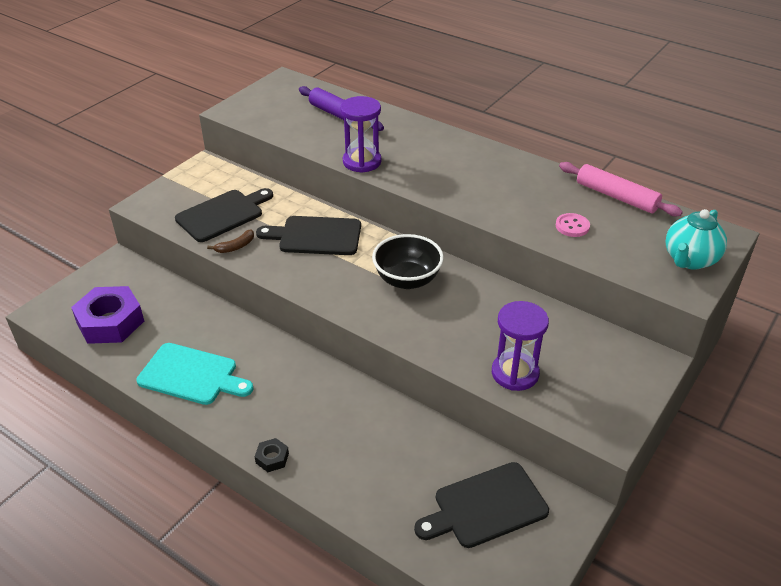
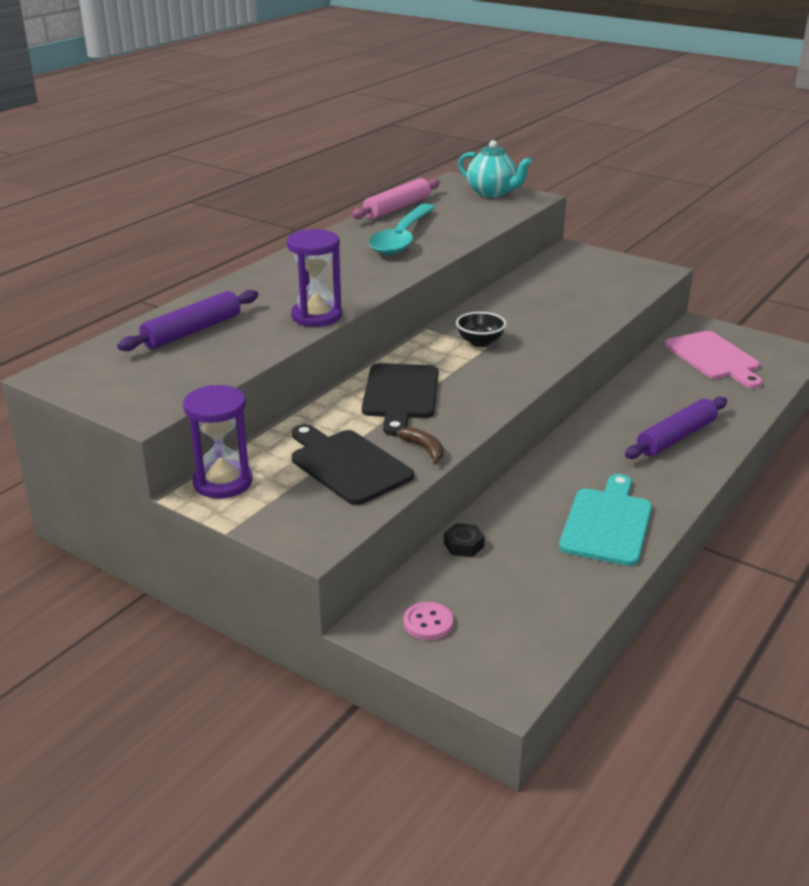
camera: 90 degrees left, 10 degrees down
purple nut [71,286,144,344] -> none
black nut [255,438,289,472] -> black nut moved to [444,523,485,557]
black bowl [372,234,444,289] -> black bowl [456,312,506,347], size x0.64
black cutting board [414,462,549,548] -> pink cutting board [665,331,763,388]
purple hourglass [492,301,549,391] -> purple hourglass moved to [183,385,252,499]
pink button [556,213,590,237] -> pink button moved to [404,602,453,640]
none -> turquoise spoon [369,204,436,255]
none -> purple rolling pin [625,397,727,459]

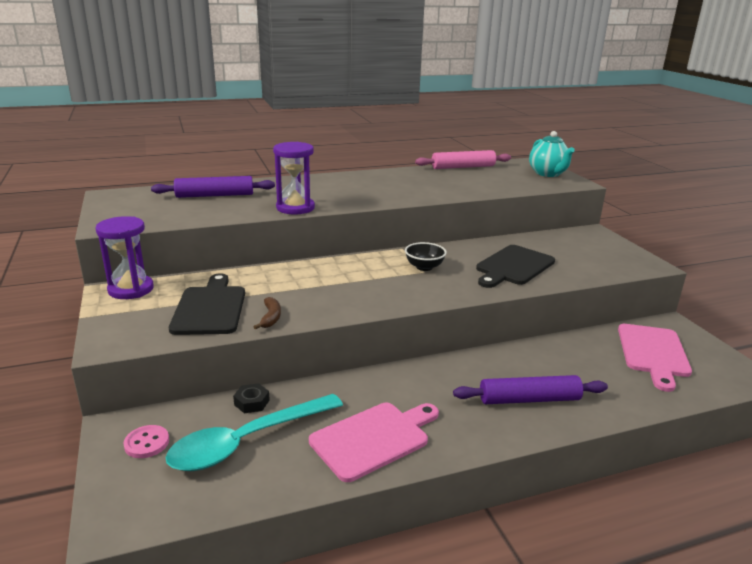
camera: 35 degrees right, 5 degrees down
black cutting board [362,363,439,436] -> black cutting board moved to [476,245,555,288]
turquoise spoon [369,204,436,255] -> turquoise spoon moved to [165,394,343,471]
turquoise cutting board [559,474,652,566] -> pink cutting board [309,403,439,482]

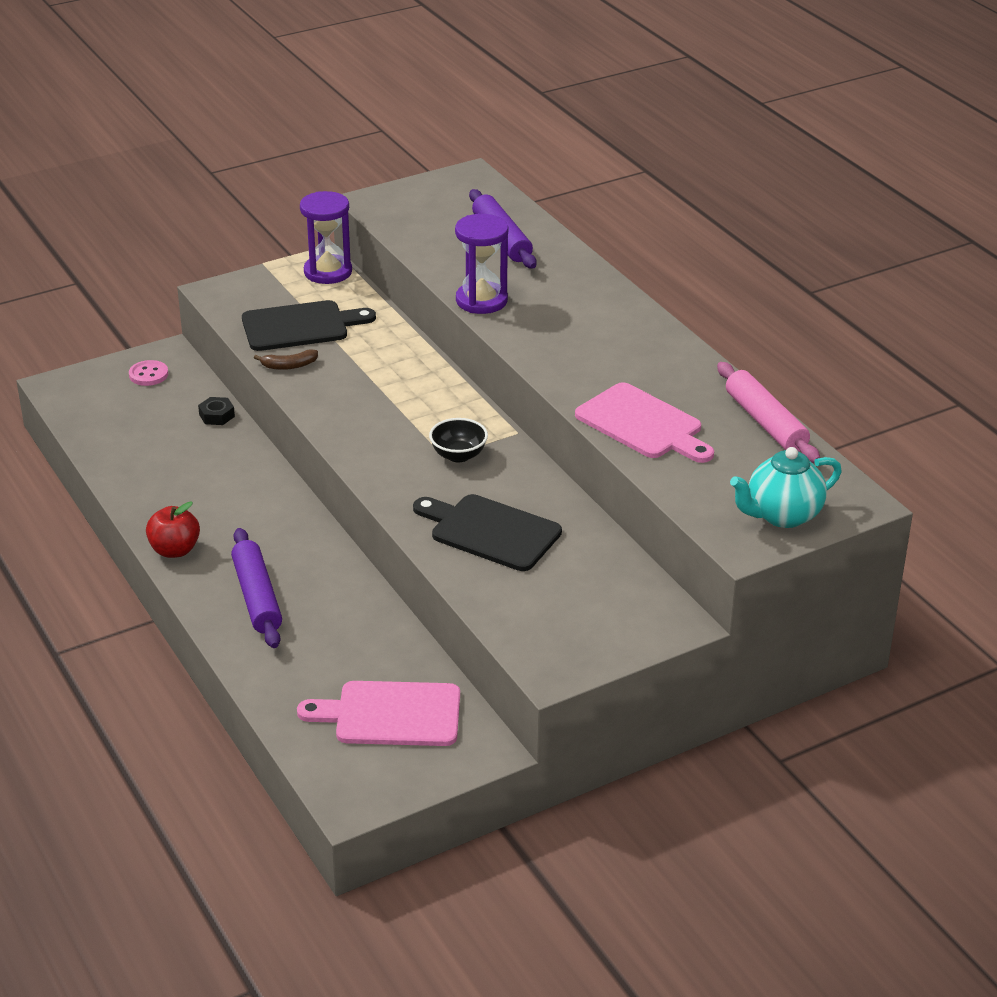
camera: 80 degrees right, 10 degrees up
turquoise spoon [165,394,343,471] -> none
pink cutting board [309,403,439,482] -> pink cutting board moved to [575,382,714,463]
none -> red apple [146,502,200,558]

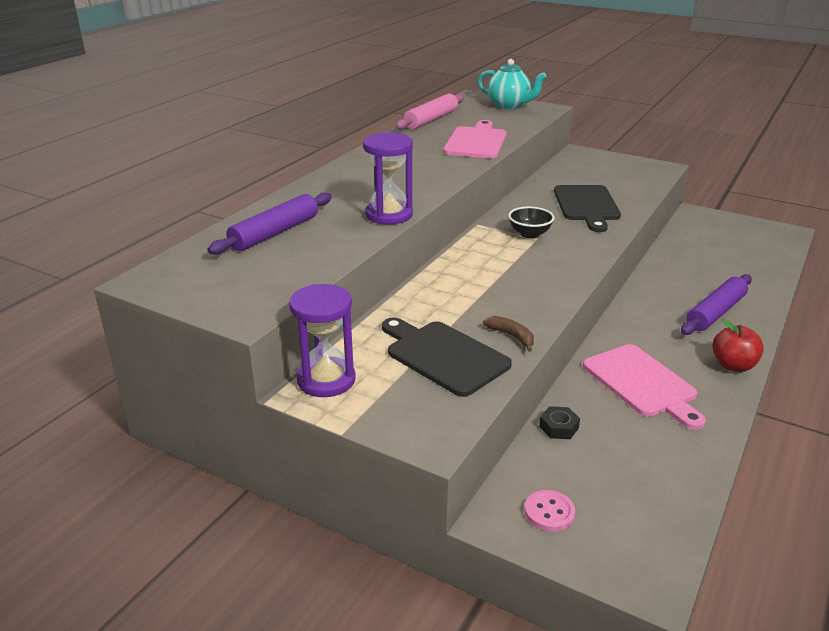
camera: 120 degrees left, 5 degrees down
pink cutting board [297,681,460,746] -> pink cutting board moved to [583,344,706,430]

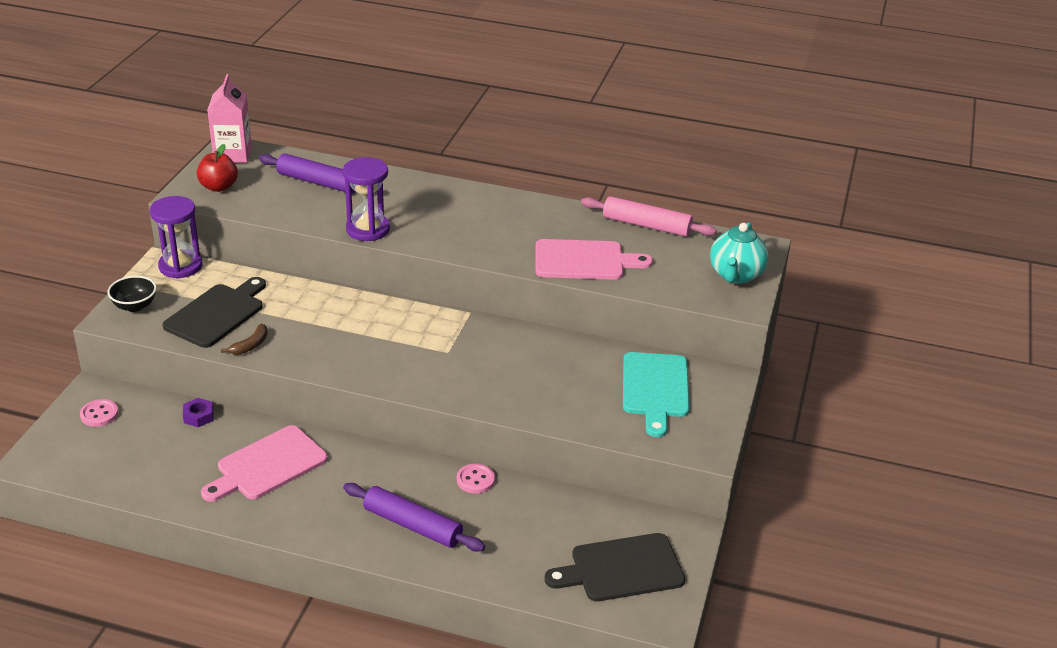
camera: 75 degrees right, 5 degrees up
black bowl [508,207,554,238] -> black bowl moved to [107,276,157,312]
black nut [539,406,580,439] -> purple nut [183,398,214,427]
black cutting board [554,185,621,232] -> black cutting board moved to [545,533,685,602]
red apple [712,319,764,372] -> red apple moved to [197,144,238,192]
none -> pink carton [207,74,252,163]
none -> pink button [457,463,495,494]
none -> turquoise cutting board [623,352,690,437]

